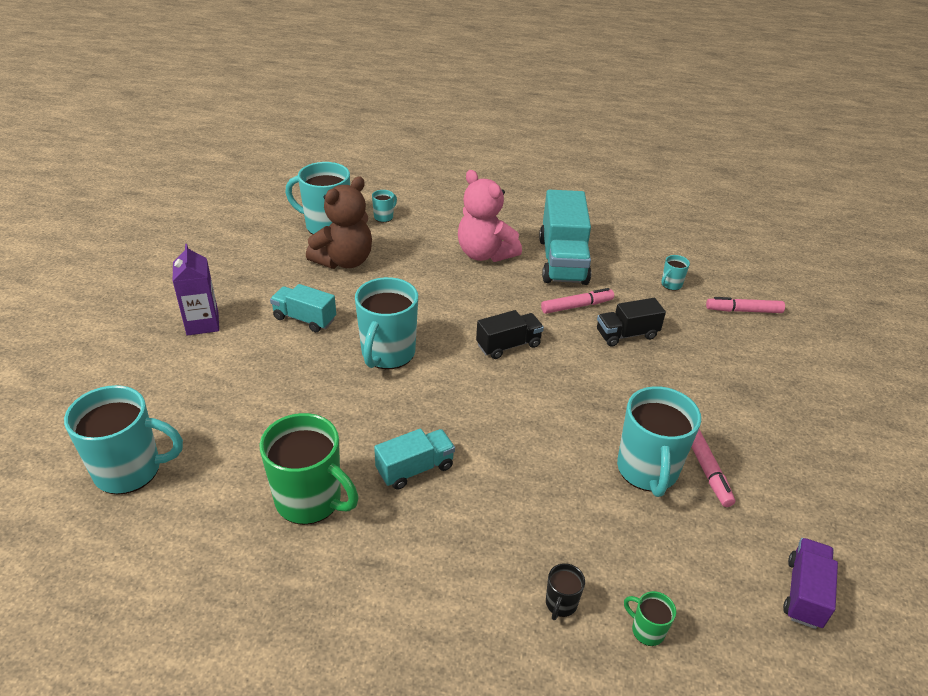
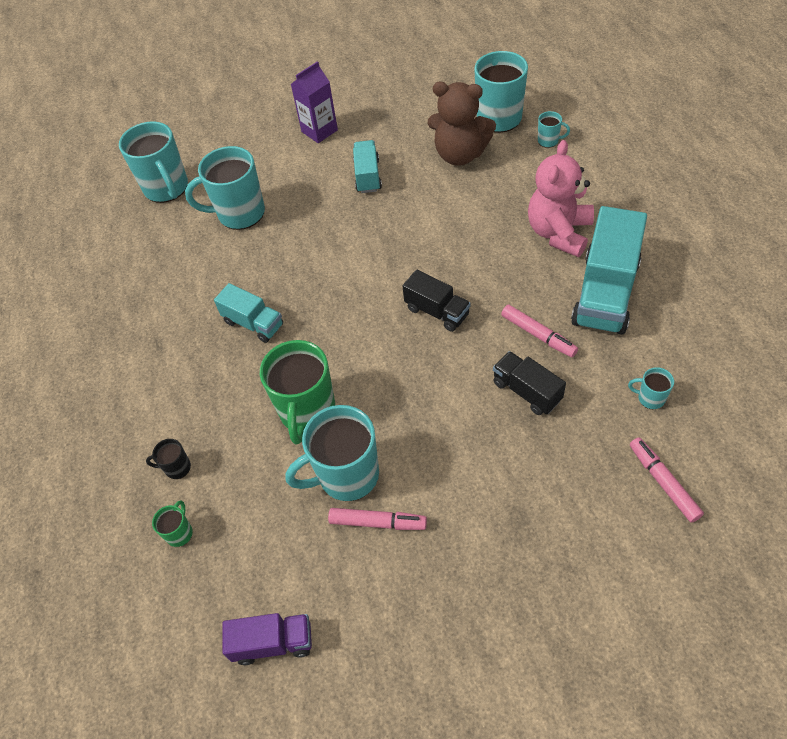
camera: 70 degrees right, 15 degrees up
green mug [259,413,358,525] -> green mug moved to [260,340,335,444]
turquoise mug [355,277,418,369] -> turquoise mug moved to [185,146,265,230]
turquoise truck [539,190,591,285] -> turquoise truck turned 45 degrees counterclockwise [571,206,647,335]
pink marker [692,429,735,507] -> pink marker turned 135 degrees counterclockwise [328,508,427,530]

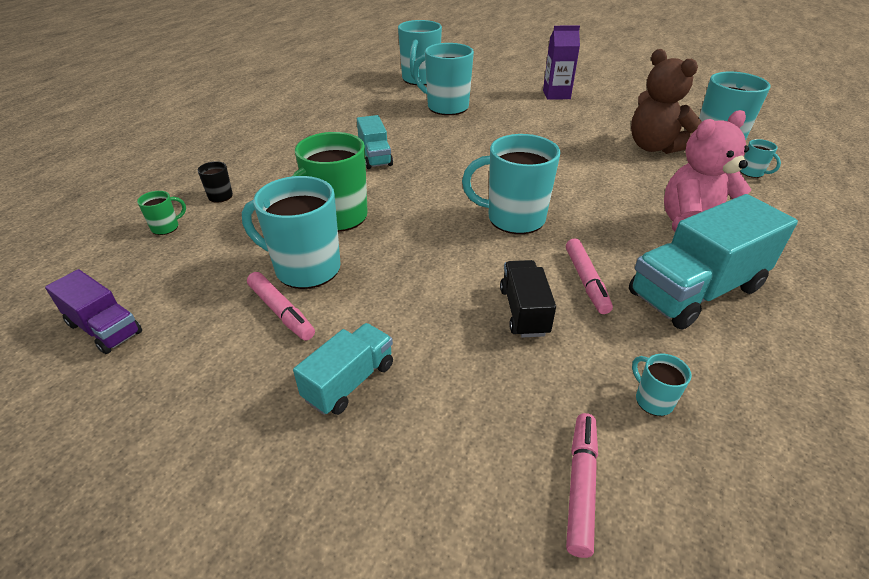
camera: 35 degrees right, 15 degrees down
turquoise truck [353,140,382,193] -> turquoise truck moved to [293,323,393,415]
black truck [402,270,471,332] -> turquoise mug [462,134,561,234]

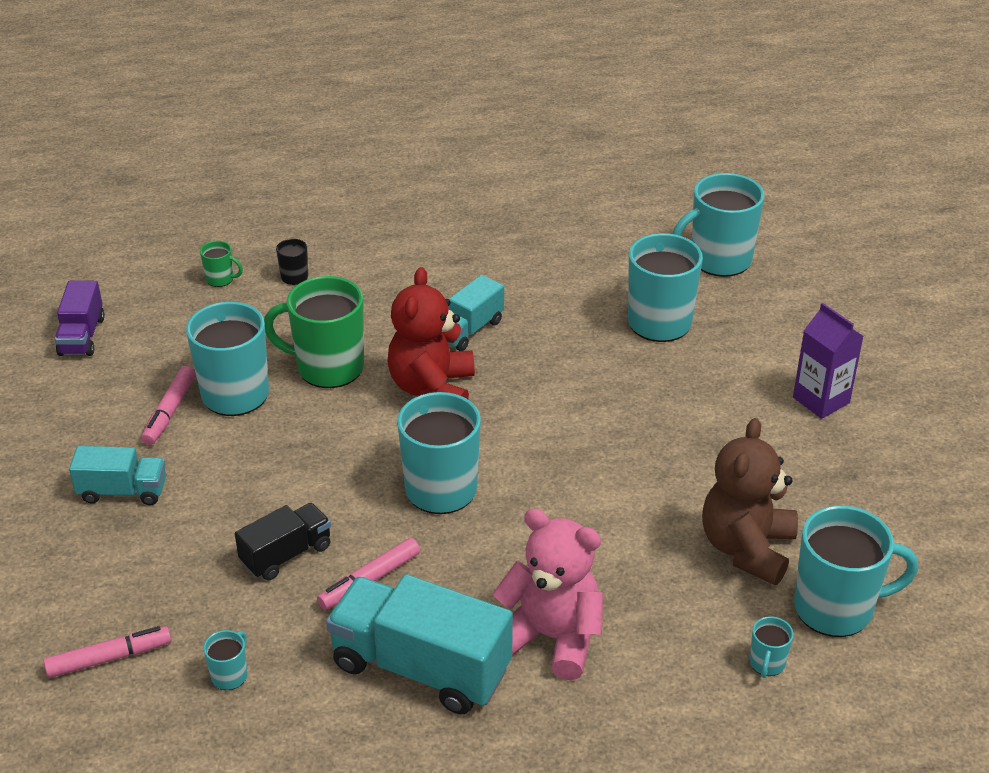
camera: 55 degrees right, 0 degrees up
none -> red teddy bear [387,267,475,399]

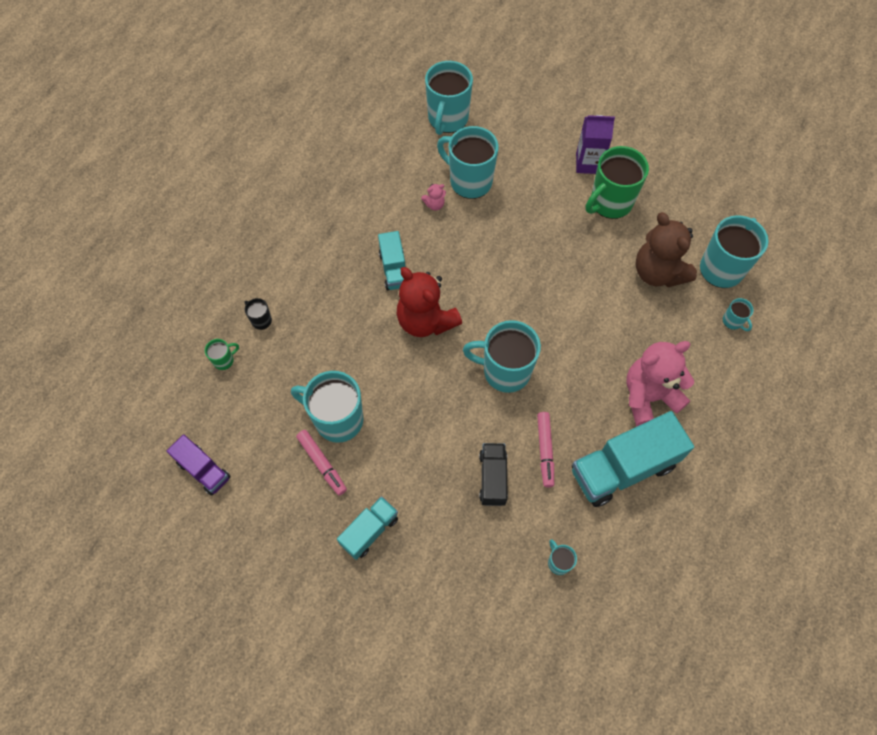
camera: 50 degrees left, 25 degrees up
pink marker [43,626,171,678] -> none
green mug [264,276,364,388] -> green mug moved to [585,146,649,219]
none -> pink teddy bear [421,184,446,211]

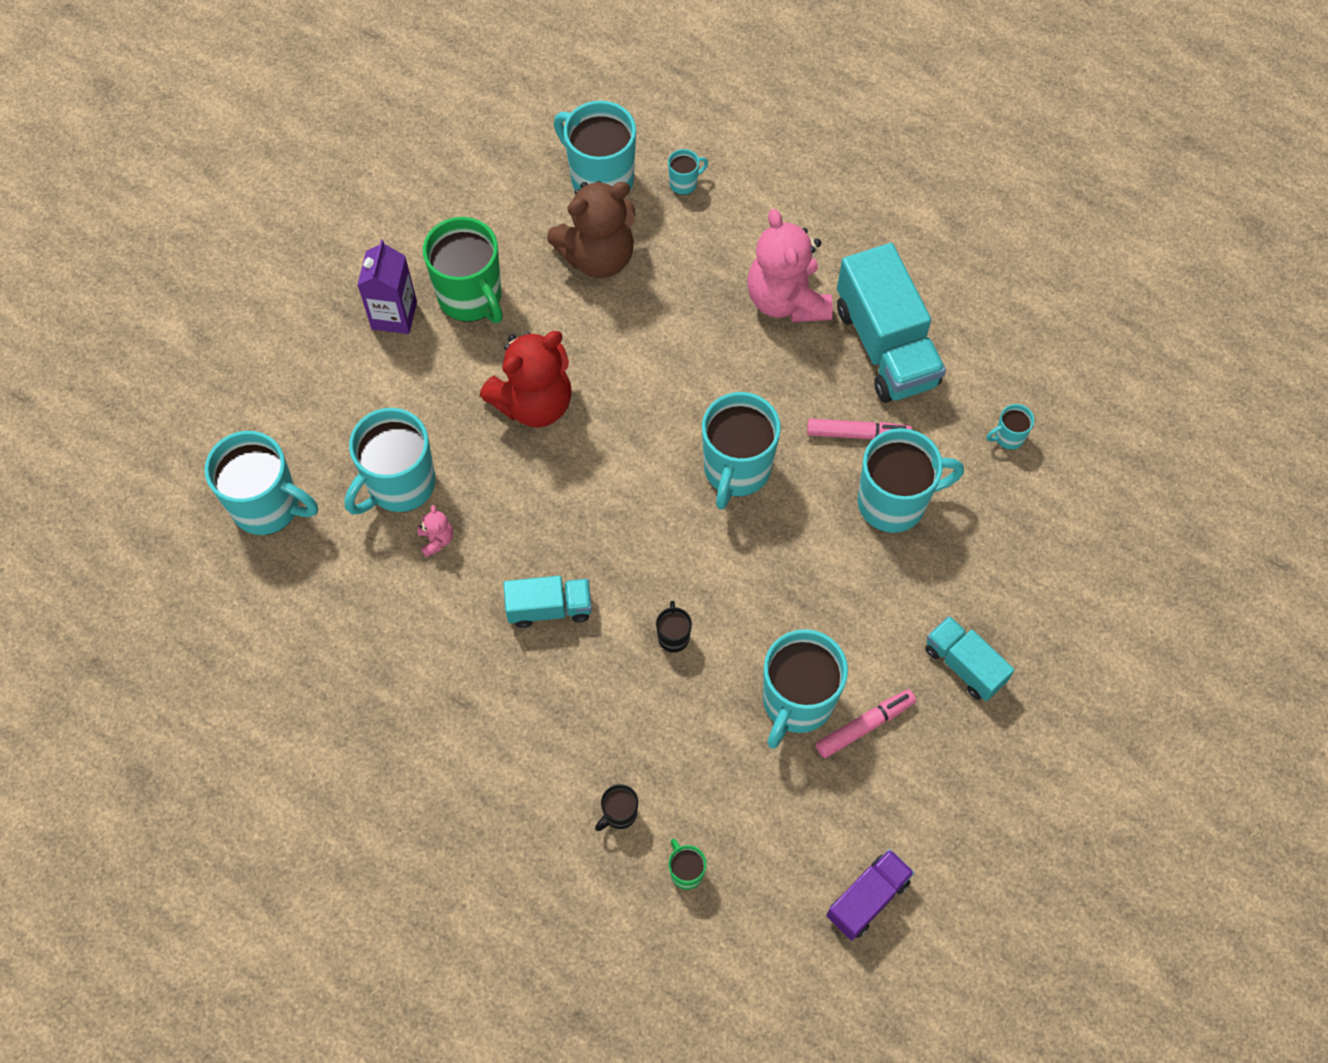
camera: 85 degrees left, 0 degrees up
red teddy bear [397,267,462,337] -> red teddy bear moved to [480,331,572,428]
black truck [479,443,508,506] -> turquoise mug [858,428,964,533]
none -> black mug [656,601,692,653]

